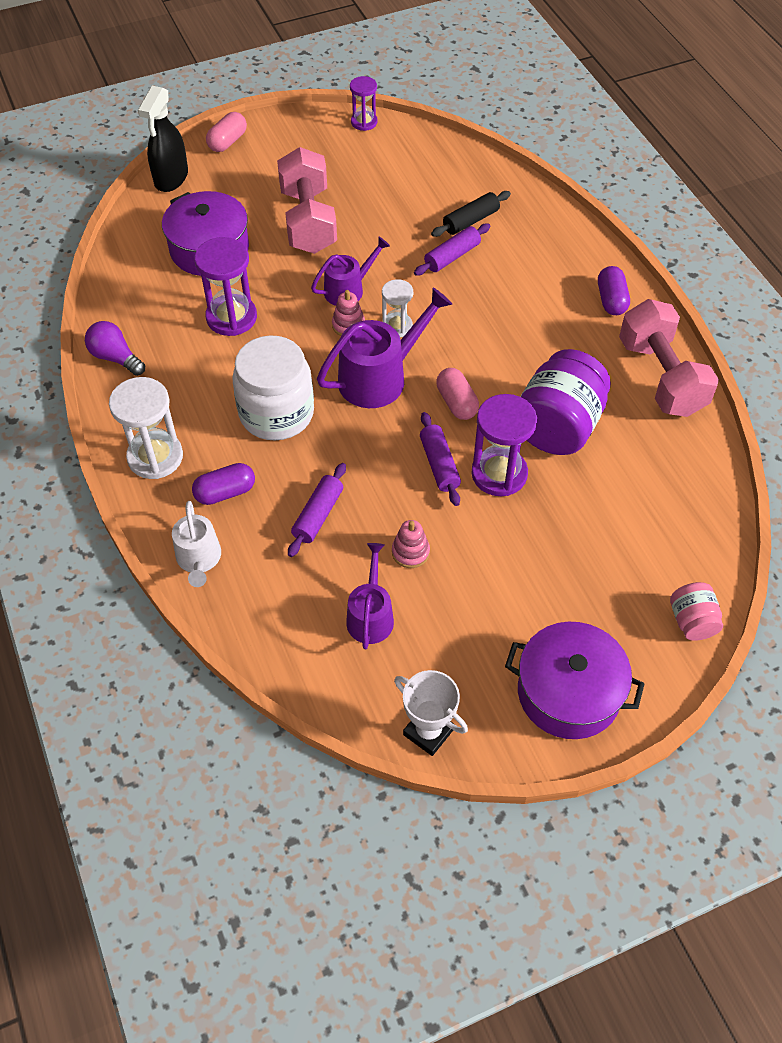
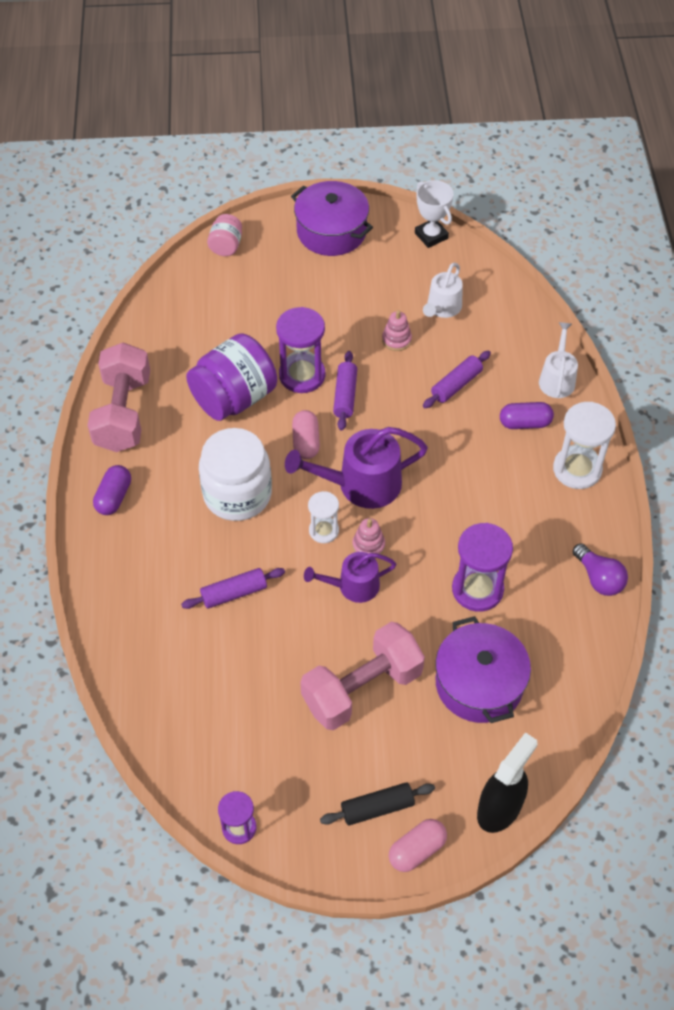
camera: 160 degrees left, 0 degrees up
white jar [232,335,314,440] -> white jar moved to [199,428,272,521]
pink dumbbell [277,147,337,254] -> pink dumbbell turned 45 degrees clockwise [300,622,425,730]
purple watering can [346,543,394,649] -> white watering can [423,263,463,318]
black rolling pin [431,191,511,237] -> black rolling pin moved to [320,782,435,825]

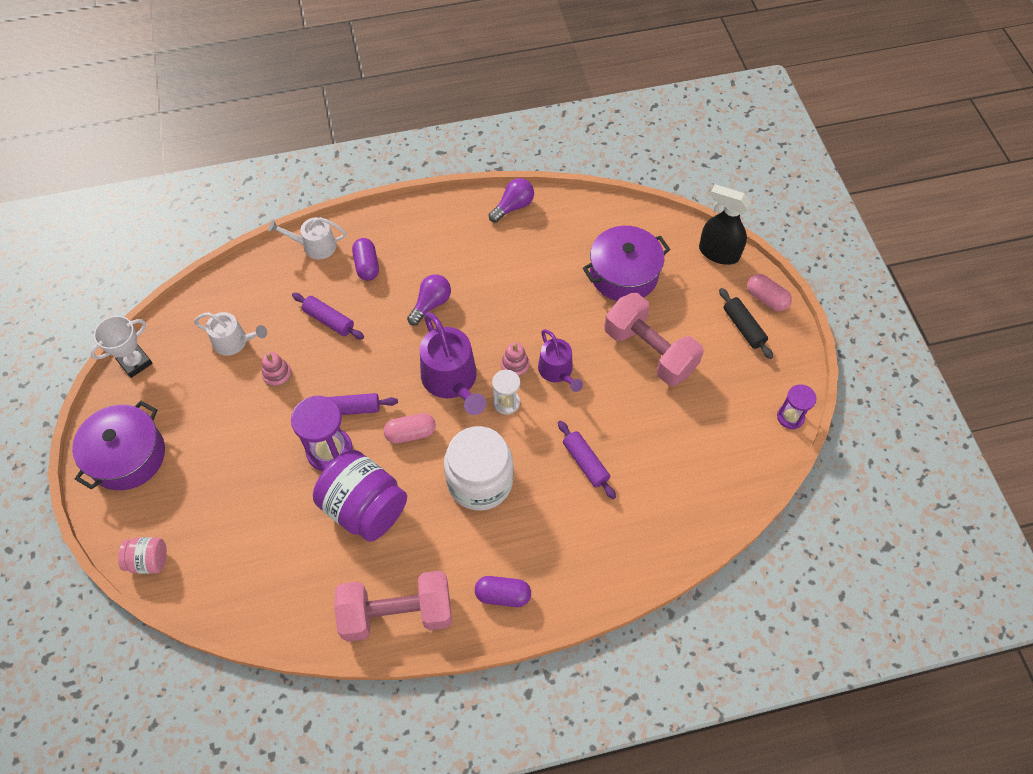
camera: 100 degrees left, 5 degrees up
purple hourglass [452,523,513,612] -> none
white hourglass [553,402,616,489] -> none
none -> purple light bulb [407,274,451,325]

